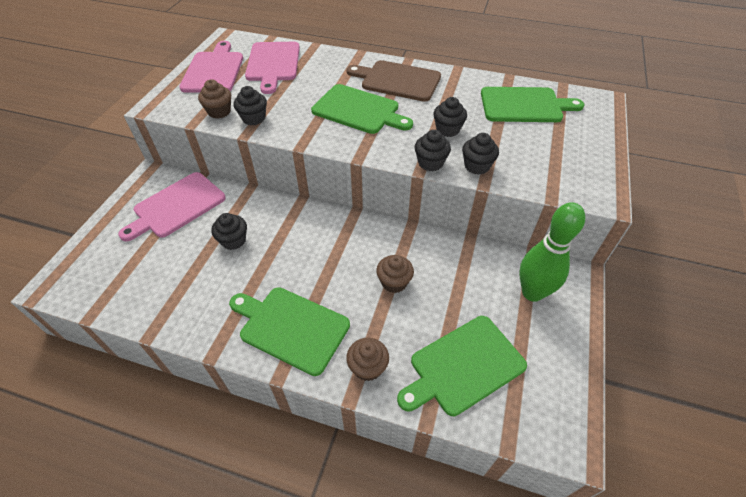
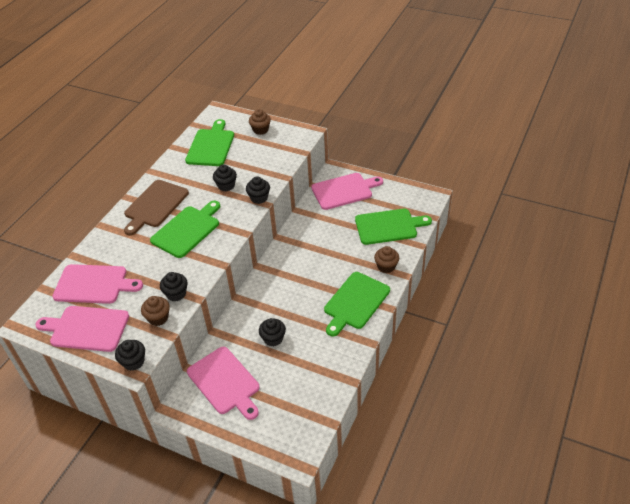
camera: 80 degrees left, 5 degrees down
brown cupcake [376,255,414,293] -> brown cupcake moved to [249,109,271,135]
green cutting board [397,316,527,416] -> green cutting board turned 75 degrees counterclockwise [355,209,432,245]
black cupcake [462,133,499,175] -> black cupcake moved to [115,340,145,371]
green bowling pin [519,202,585,302] -> pink cutting board [311,173,383,210]

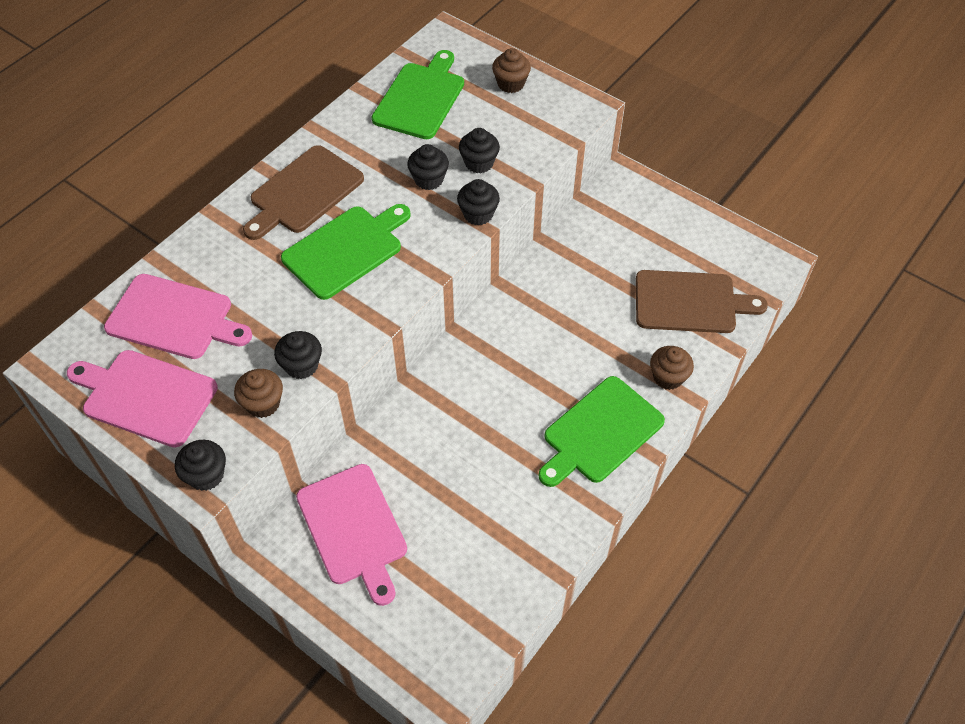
camera: 10 degrees right, 10 degrees up
black cupcake [259,318,286,346] -> black cupcake moved to [459,128,500,173]
pink cutting board [311,173,383,210] -> none
green cutting board [355,209,432,245] -> brown cutting board [636,270,768,333]

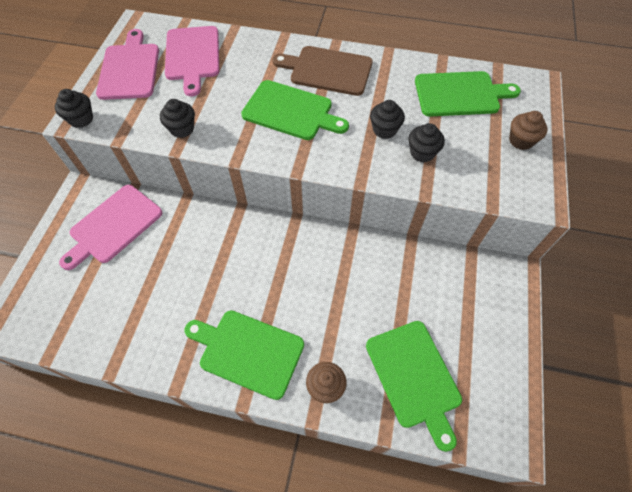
camera: 65 degrees right, 5 degrees up
brown cupcake [234,369,283,418] -> none
black cupcake [457,179,500,225] -> none
brown cutting board [636,270,768,333] -> green cutting board [366,321,462,452]

